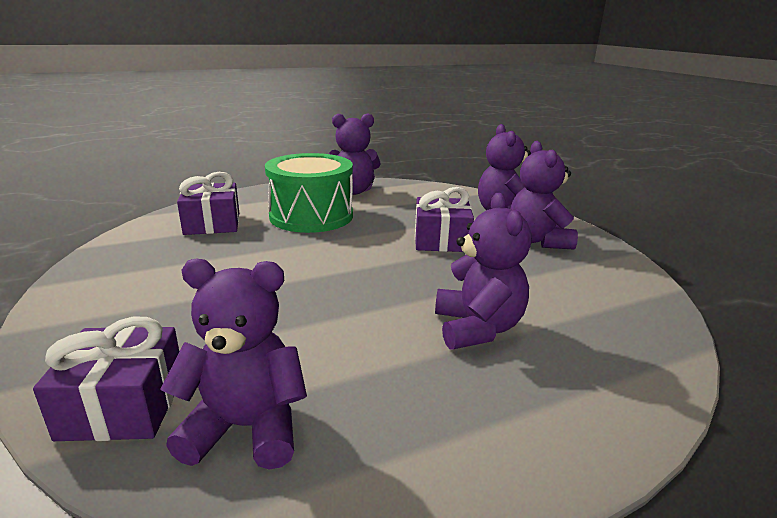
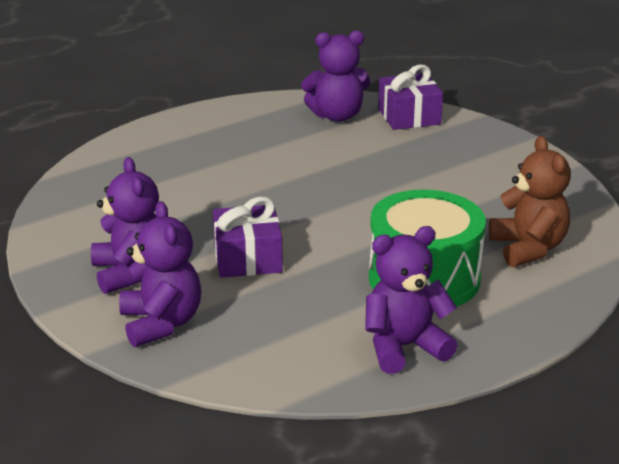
camera: 170 degrees right, 5 degrees up
purple gift [177,172,239,235] -> brown teddy bear [489,136,571,267]
purple teddy bear [435,193,532,350] -> none

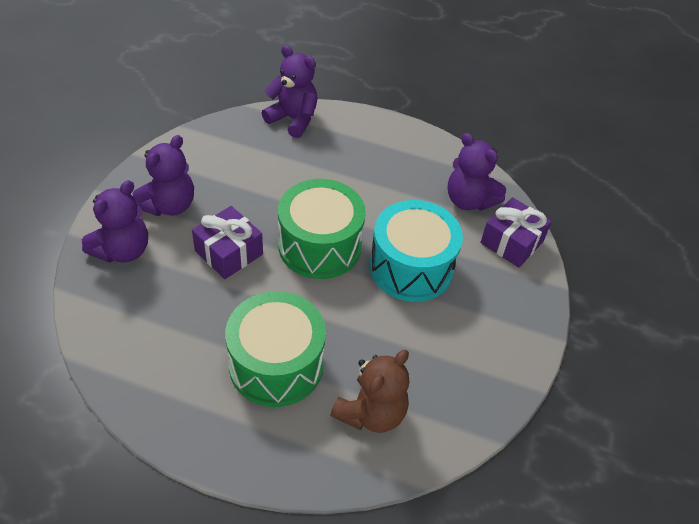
camera: 50 degrees right, 20 degrees up
purple teddy bear [365,226,458,374] -> purple teddy bear moved to [262,45,318,138]
none -> green drum [278,179,366,279]
none -> turquoise drum [369,200,463,302]

